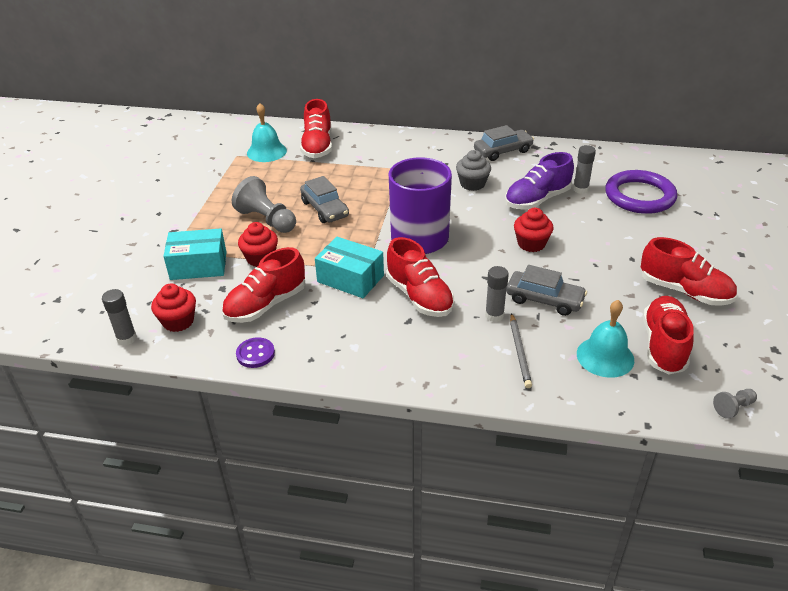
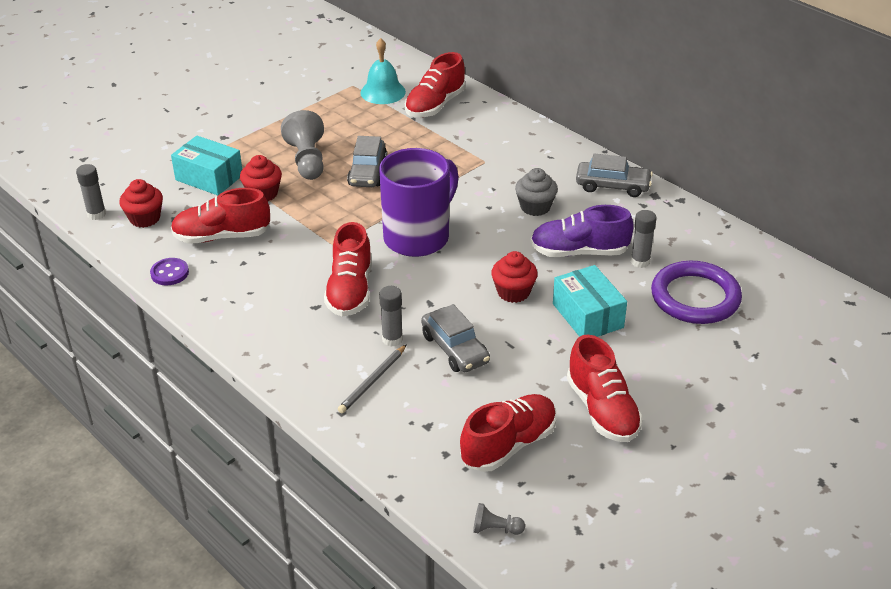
camera: 35 degrees right, 0 degrees up
turquoise box [315,237,384,298] -> turquoise box moved to [553,265,627,337]
turquoise bell [577,300,634,378] -> none

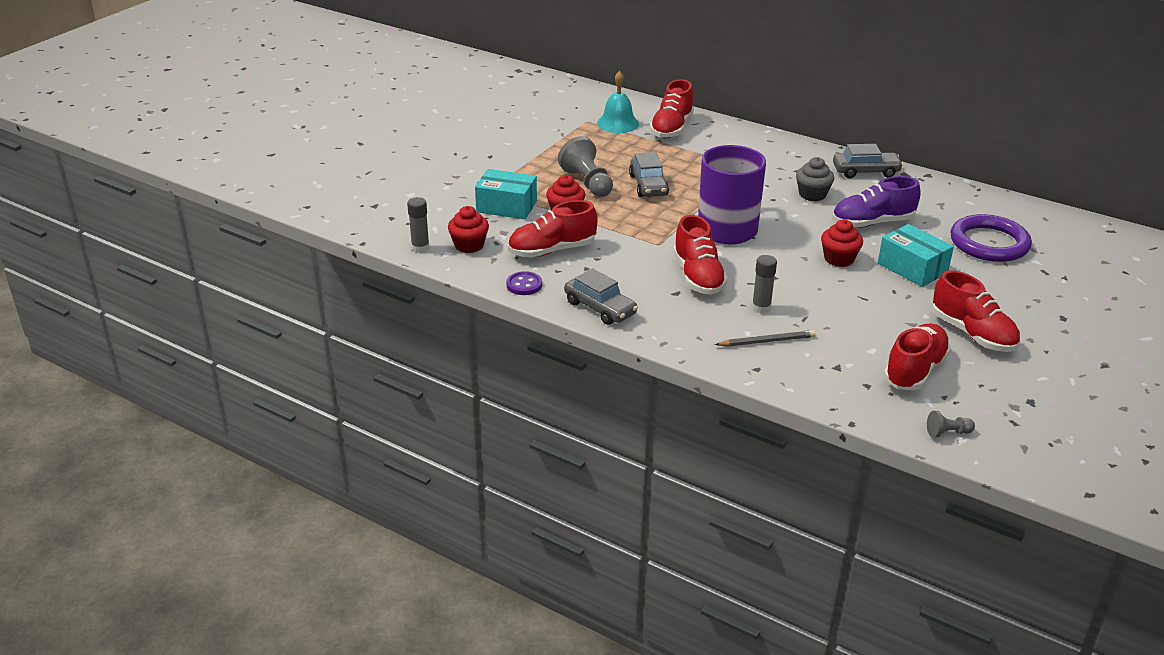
camera: 15 degrees left, 5 degrees down
grey pencil [338,344,407,413] -> grey pencil turned 120 degrees counterclockwise [715,330,816,347]
grey car [421,304,490,372] -> grey car moved to [564,268,638,325]
grey glue stick [631,210,656,268] -> none

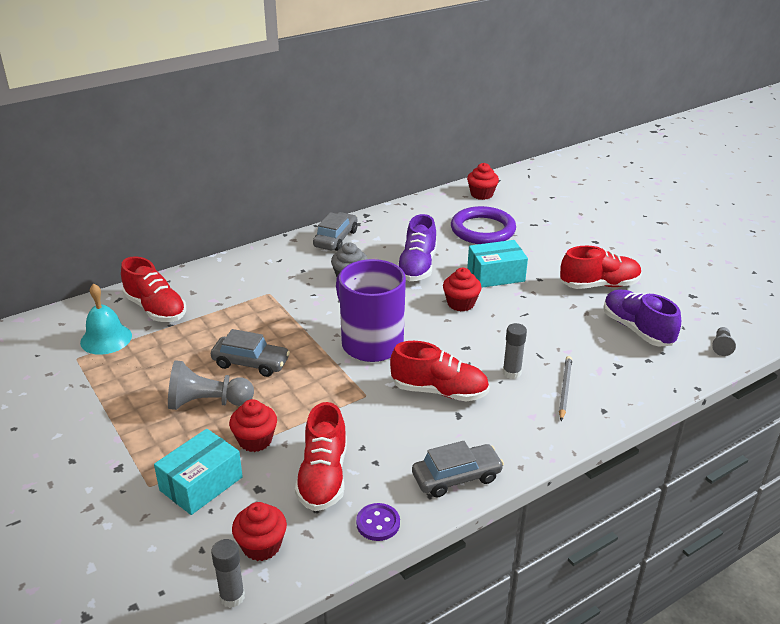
camera: 65 degrees left, 0 degrees up
red shoe [884,324,951,391] -> purple shoe [603,289,681,346]
none -> red cupcake [467,163,499,200]

